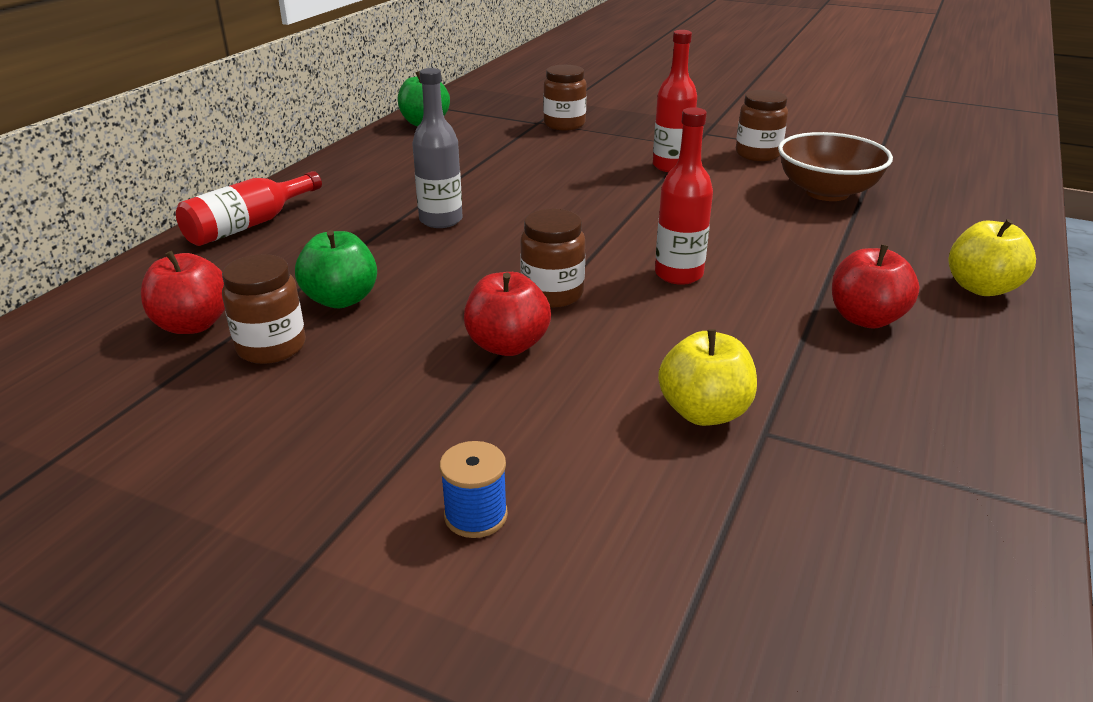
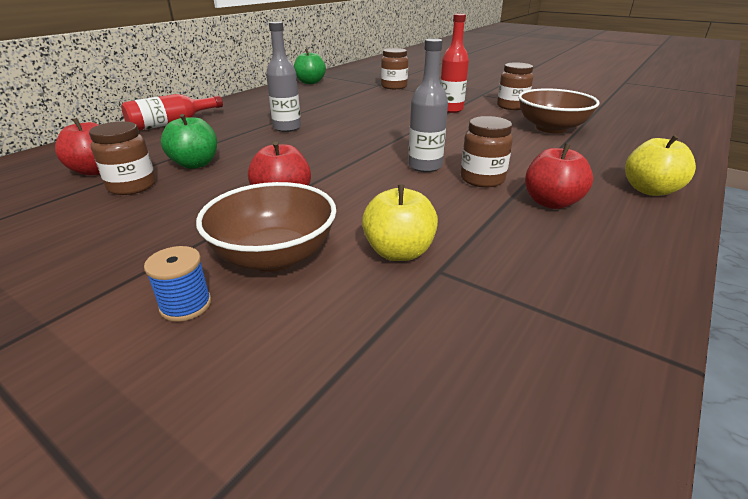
camera: 10 degrees right, 0 degrees up
brown jar [520,209,585,308] -> brown jar moved to [461,116,513,187]
red bottle [655,107,713,285] -> grey bottle [408,38,448,172]
none -> brown bowl [196,182,336,272]

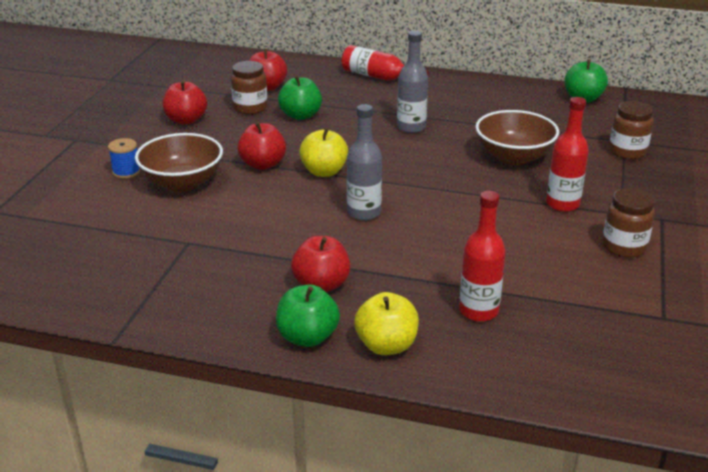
camera: 70 degrees right, 0 degrees up
yellow apple [362,185,438,261] -> yellow apple moved to [299,128,348,177]
brown jar [461,116,513,187] -> none
brown bowl [518,88,600,133] -> brown bowl moved to [475,110,559,165]
none -> red apple [163,81,207,125]
none -> green apple [276,284,340,347]
none -> red bottle [459,191,506,322]

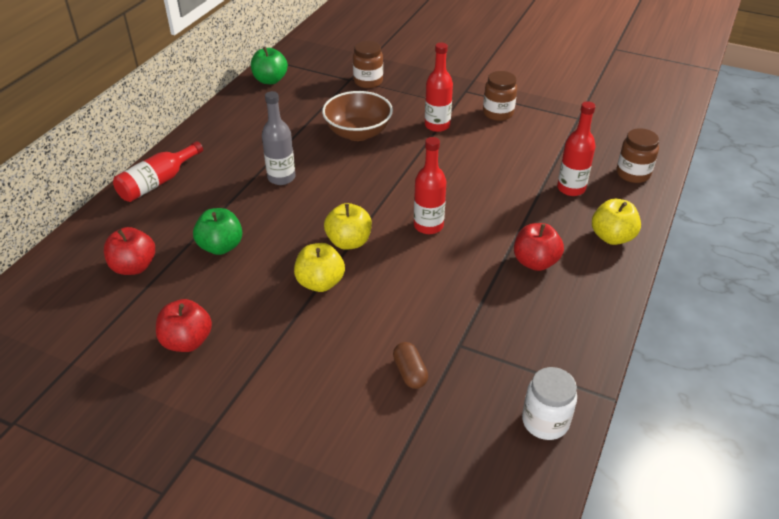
camera: 80 degrees left, 10 degrees up
blue spool [108,138,141,179] -> none
brown bowl [135,133,223,192] -> none
brown jar [231,61,268,115] -> brown jar moved to [616,128,659,183]
red apple [237,122,286,170] -> yellow apple [294,243,345,292]
green apple [276,284,340,347] -> none
grey bottle [347,104,382,220] -> red bottle [414,137,447,234]
none -> brown capsule [393,342,428,389]
none -> white jar [522,367,577,440]

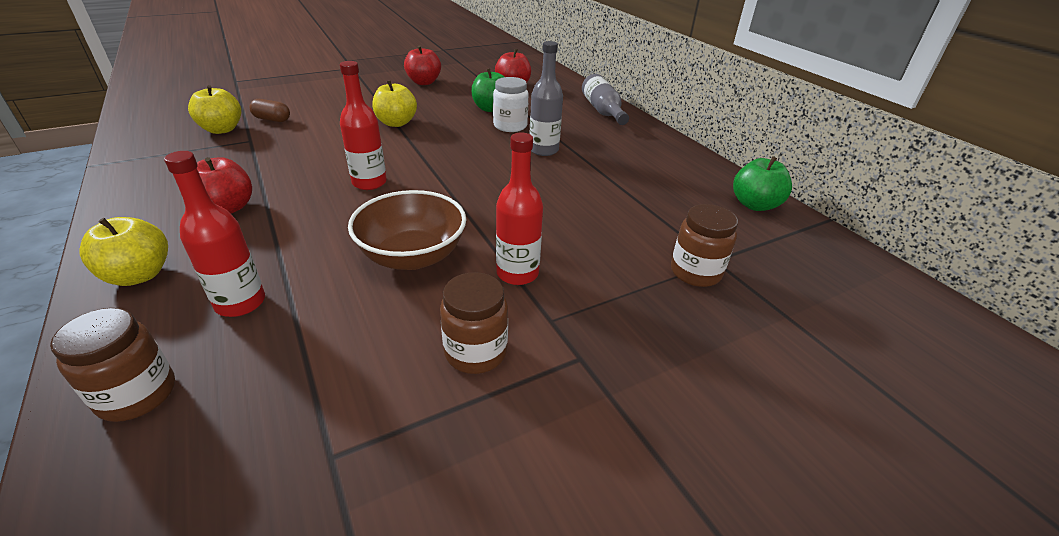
camera: 125 degrees right, 5 degrees down
red bottle [113,141,203,202] -> grey bottle [582,74,629,125]
brown bowl [322,91,393,141] -> brown bowl moved to [348,190,466,270]
yellow apple [324,203,372,250] -> yellow apple moved to [188,85,241,134]
white jar [522,367,577,440] -> white jar moved to [493,77,528,132]

